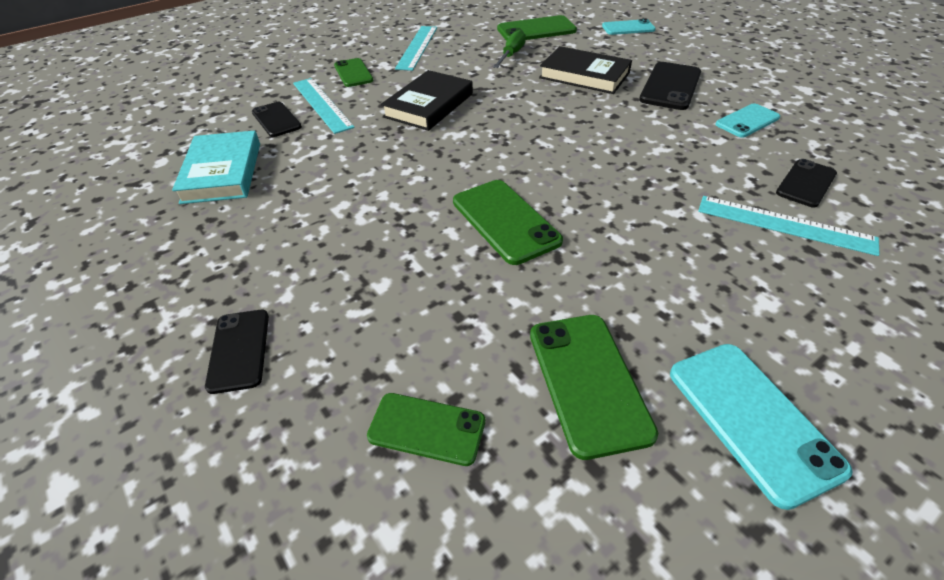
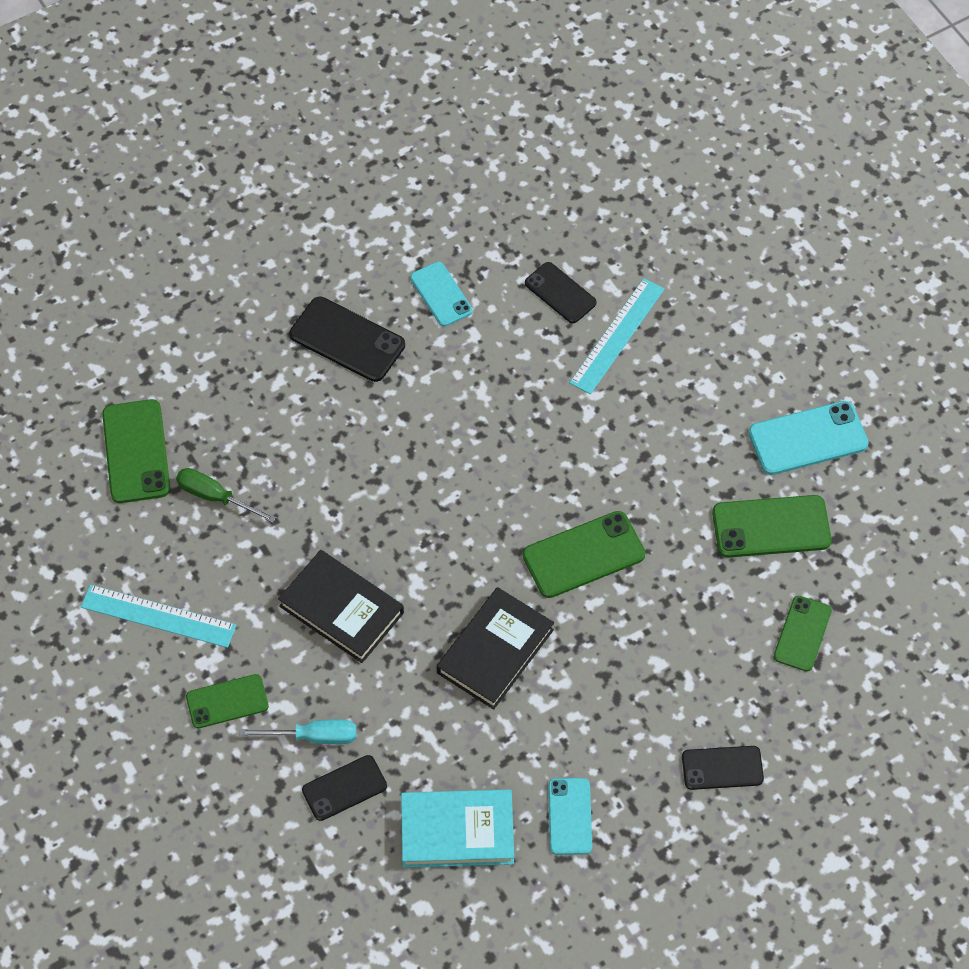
camera: 85 degrees left, 15 degrees up
turquoise ruler [293,78,355,134] -> turquoise screwdriver [239,720,356,744]
black book [539,46,632,94] -> black book moved to [436,587,554,710]
turquoise phone [602,19,656,35] -> turquoise phone moved to [548,778,592,855]

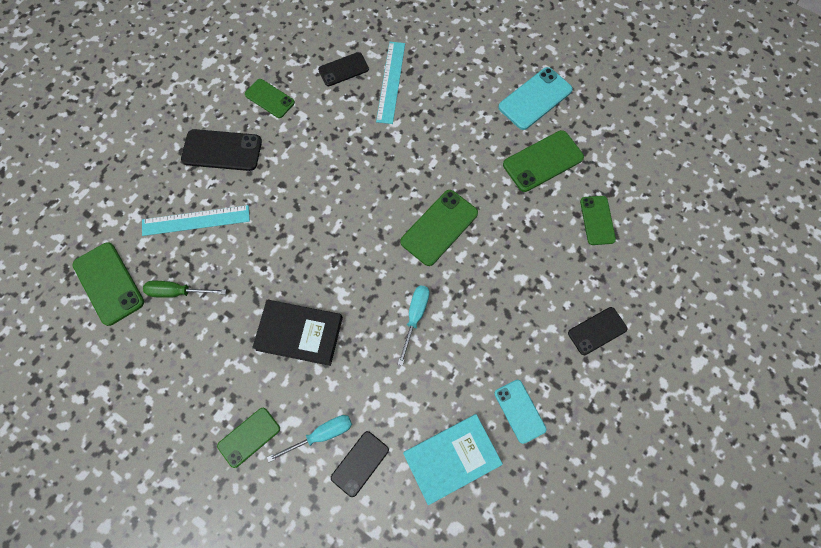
camera: 25 degrees left, 10 degrees up
turquoise ruler [81,585,237,648] -> turquoise ruler moved to [142,205,250,236]
turquoise phone [410,262,473,327] -> green phone [245,79,295,118]
black book [436,587,554,710] -> turquoise screwdriver [398,285,430,366]
black phone [525,262,597,323] -> black phone turned 45 degrees counterclockwise [318,52,369,86]

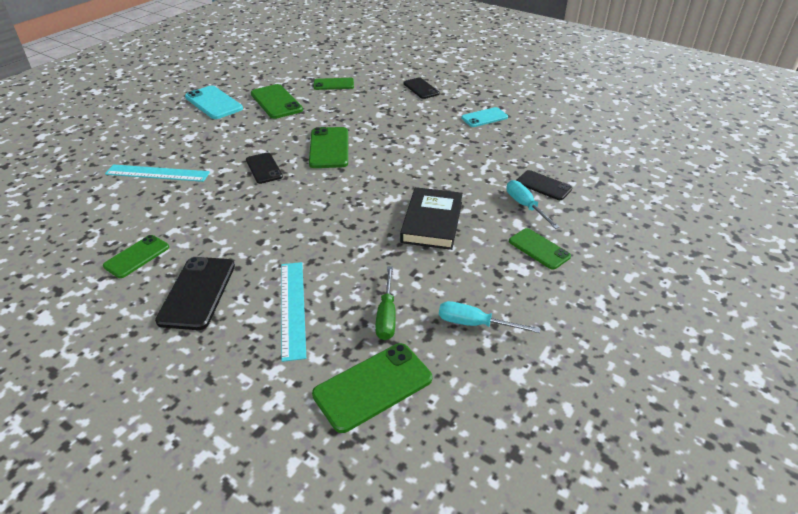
camera: 90 degrees left, 30 degrees down
black phone [318,52,369,86] -> black phone moved to [246,153,283,184]
turquoise screwdriver [398,285,430,366] -> turquoise screwdriver moved to [439,301,541,333]
green phone [400,190,478,266] -> green phone turned 45 degrees clockwise [309,127,348,168]
turquoise book [403,414,503,505] -> none

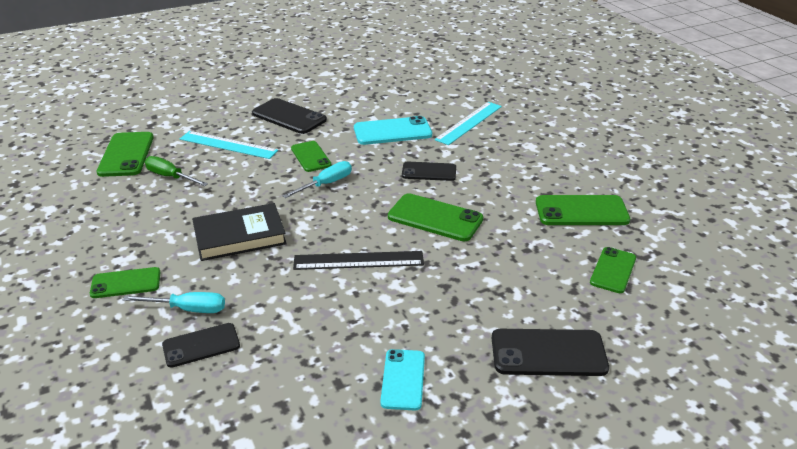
camera: 120 degrees right, 5 degrees down
green phone [103,235,169,278] -> green phone moved to [291,141,331,172]
turquoise phone [185,86,243,119] -> turquoise phone moved to [354,116,432,145]
black book [400,187,463,250] -> black book turned 60 degrees counterclockwise [192,203,287,261]
black phone [403,78,440,99] -> black phone [492,329,609,376], size x1.52
turquoise screwdriver [439,301,541,333] -> turquoise screwdriver moved to [282,161,352,198]
none -> black ruler [293,251,424,270]

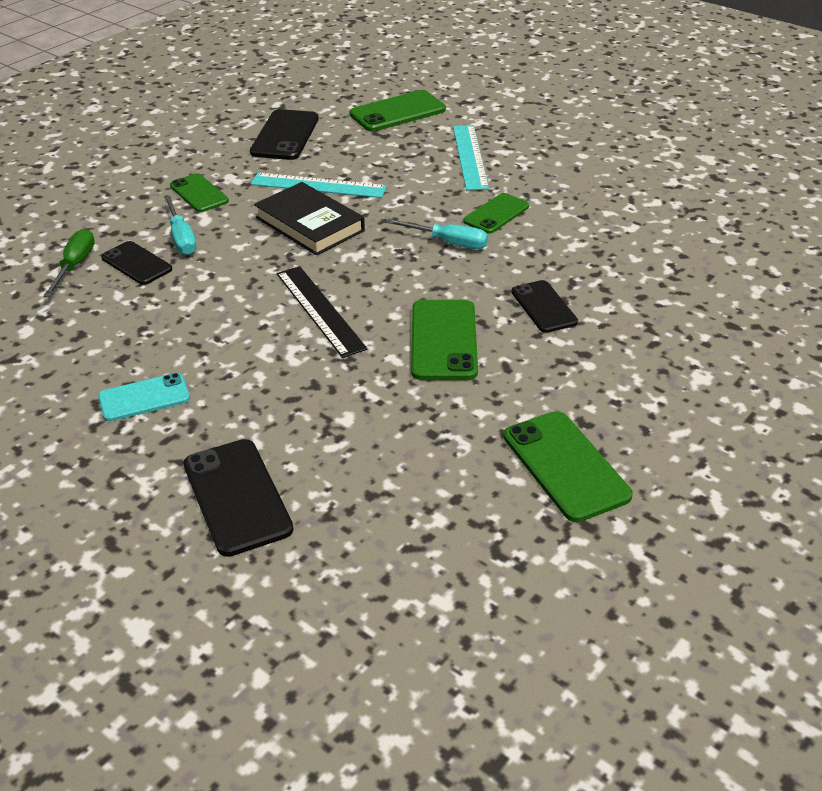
camera: 65 degrees right, 5 degrees up
green screwdriver [145,156,208,186] -> green screwdriver moved to [43,229,95,297]
black phone [252,98,327,134] -> black phone moved to [250,109,319,160]
turquoise phone [354,116,432,145] -> none
turquoise ruler [434,102,502,145] -> turquoise ruler moved to [251,173,387,198]
green phone [590,247,636,293] -> none

